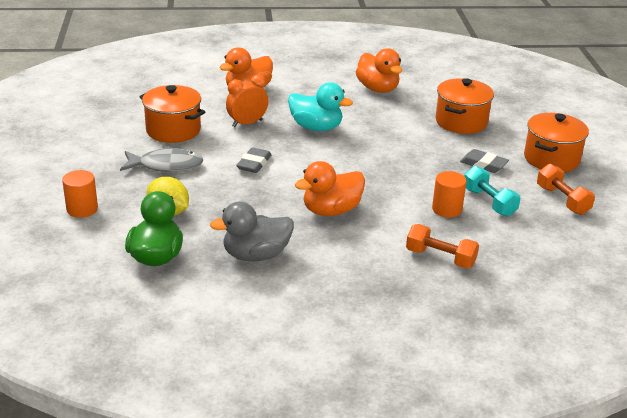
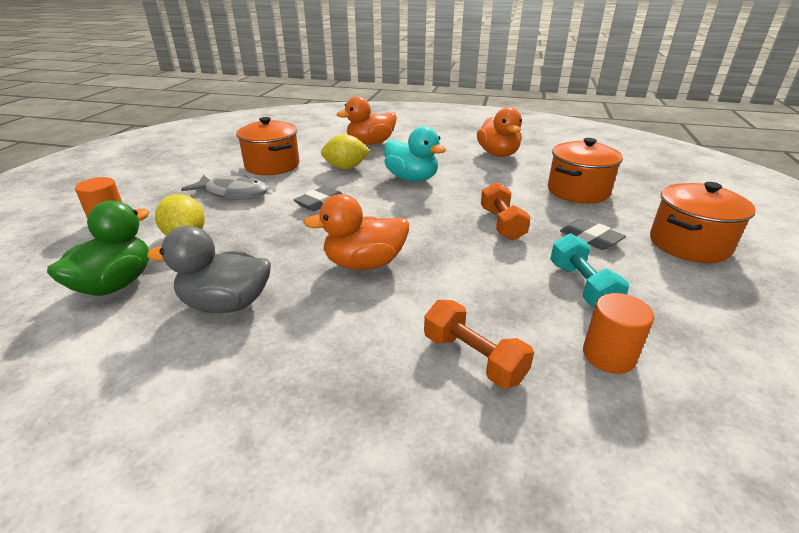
camera: 20 degrees right, 0 degrees up
orange clock [226,74,268,127] -> yellow lemon [321,134,370,169]
orange cylinder [432,171,467,218] -> orange cylinder moved to [583,293,654,374]
orange dumbbell [537,164,595,215] -> orange dumbbell moved to [481,182,531,241]

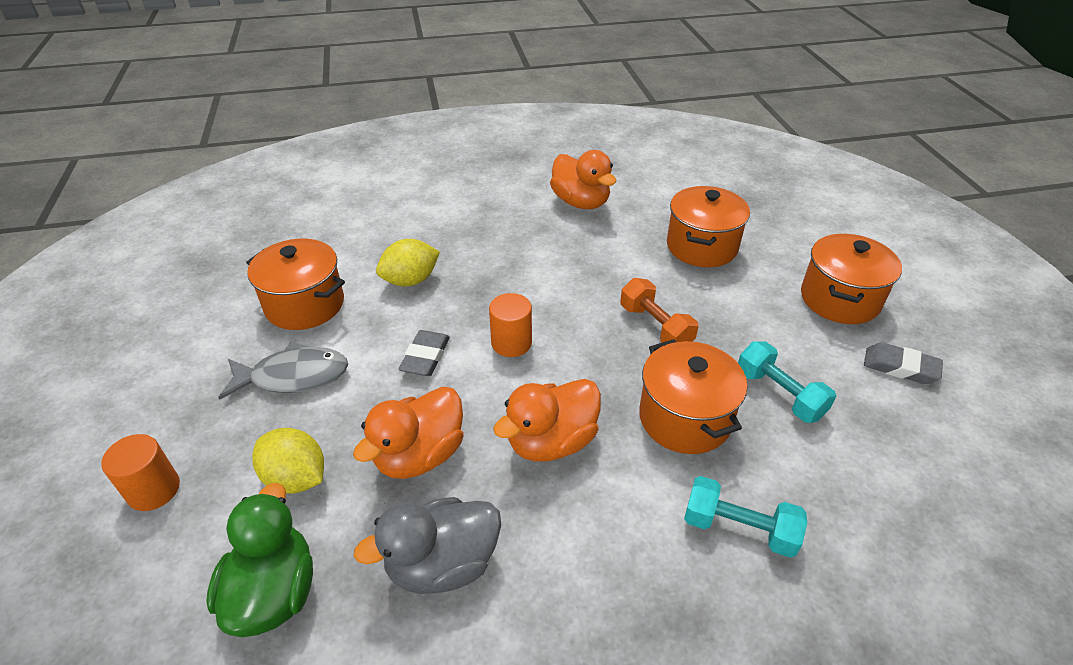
camera: 25 degrees left, 10 degrees up
orange duck [337,96,397,145] -> orange duck moved to [353,387,463,479]
turquoise duck [384,126,446,182] -> none
orange dumbbell [424,300,534,388] -> turquoise dumbbell [684,476,807,558]
grey eraser [560,218,626,250] -> grey eraser moved to [864,342,943,384]
orange cylinder [583,293,654,374] -> orange cylinder moved to [489,293,532,357]
none -> orange pot [639,339,747,454]

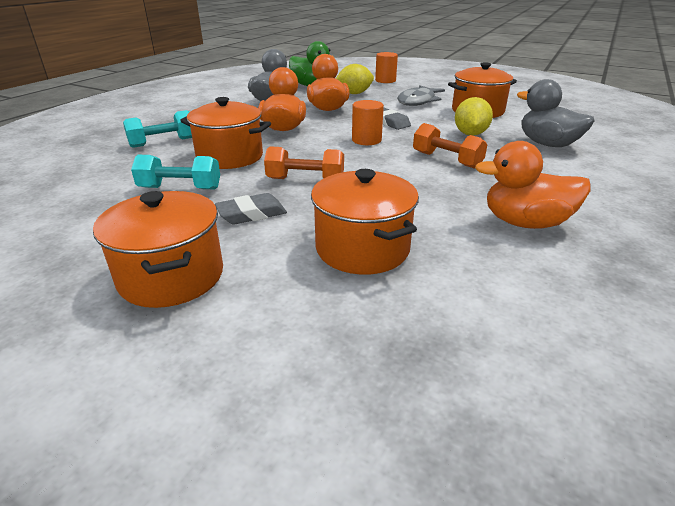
camera: 130 degrees right, 10 degrees down
grey eraser [864,342,943,384] -> grey eraser moved to [215,193,287,225]
none -> orange dumbbell [413,123,487,169]
none -> grey duck [517,79,594,147]

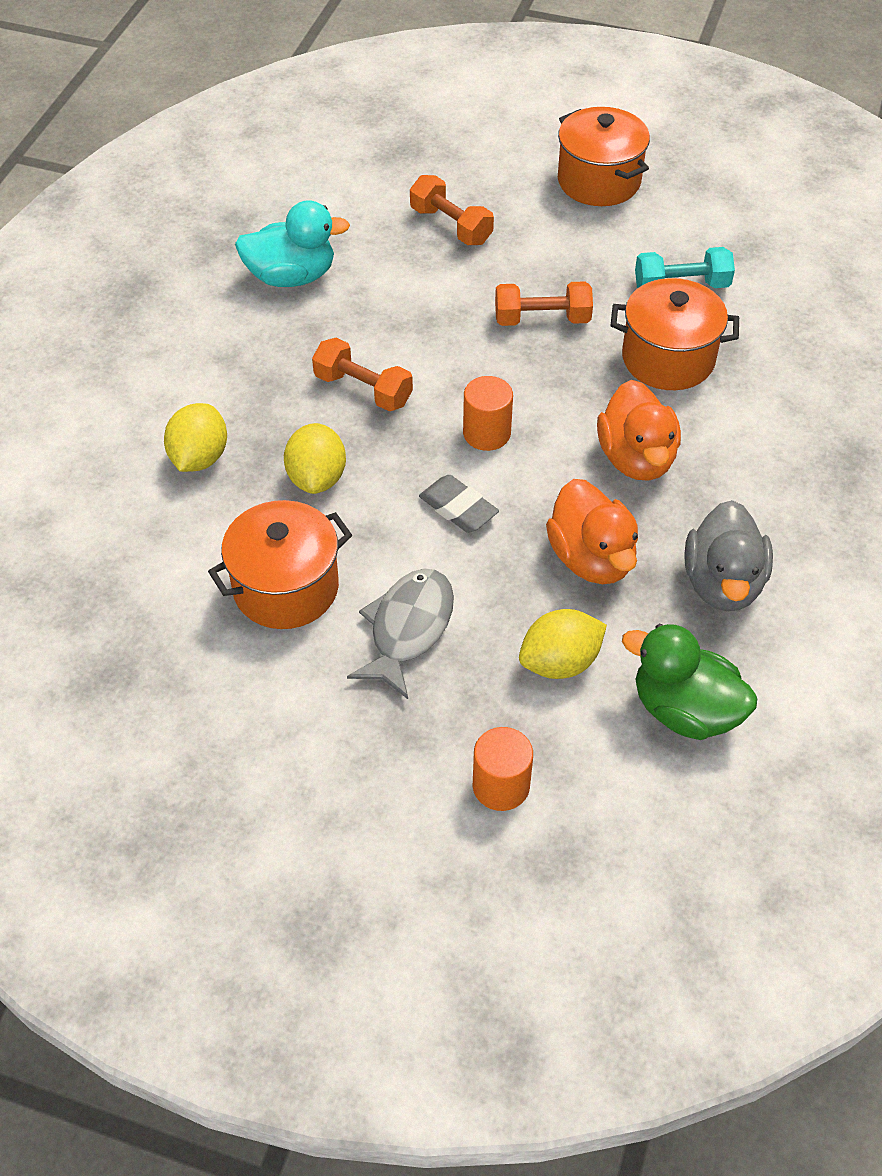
camera: 170 degrees right, 20 degrees up
turquoise dumbbell [123,110,192,148] -> none
grey eraser [215,193,287,225] -> none
orange pot [311,169,419,275] -> orange dumbbell [410,175,494,245]
orange duck [475,141,591,229] -> turquoise duck [235,200,350,287]
grey duck [517,79,594,147] -> yellow lemon [164,403,227,472]

